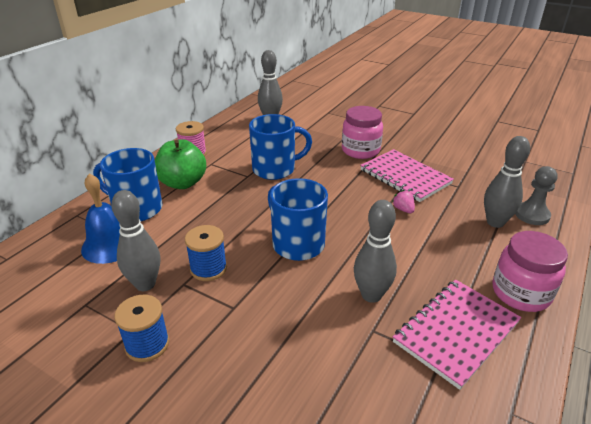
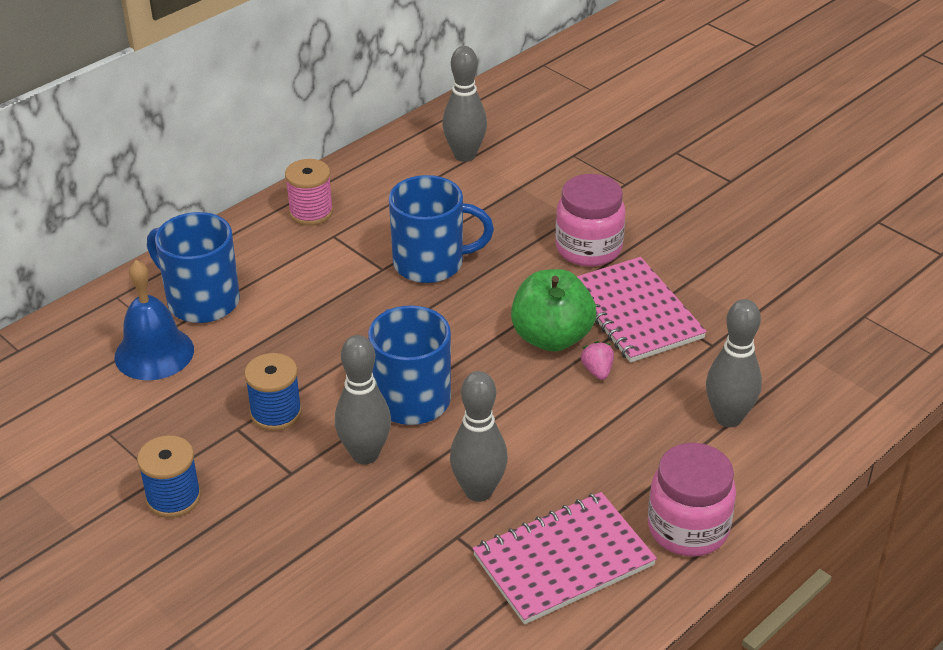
camera: 15 degrees right, 5 degrees up
grey bowling pin [111,190,160,291] -> grey bowling pin moved to [335,335,391,464]
green apple [155,139,206,189] -> green apple moved to [511,269,596,352]
grey pawn [515,166,558,225] -> none

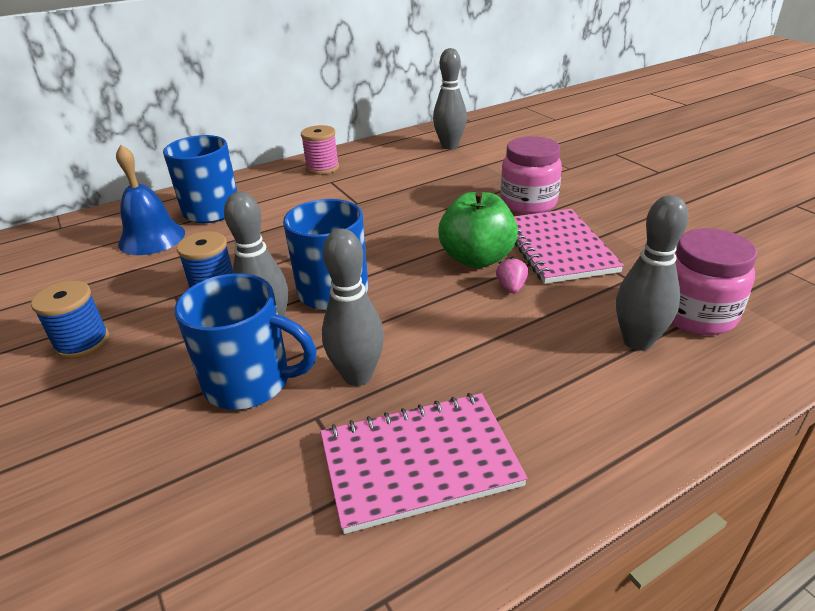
camera: 15 degrees right, 5 degrees down
blue mug [389,175,494,283] -> blue mug moved to [175,273,317,410]
pink jar [648,443,736,556] -> pink jar moved to [671,228,757,335]

